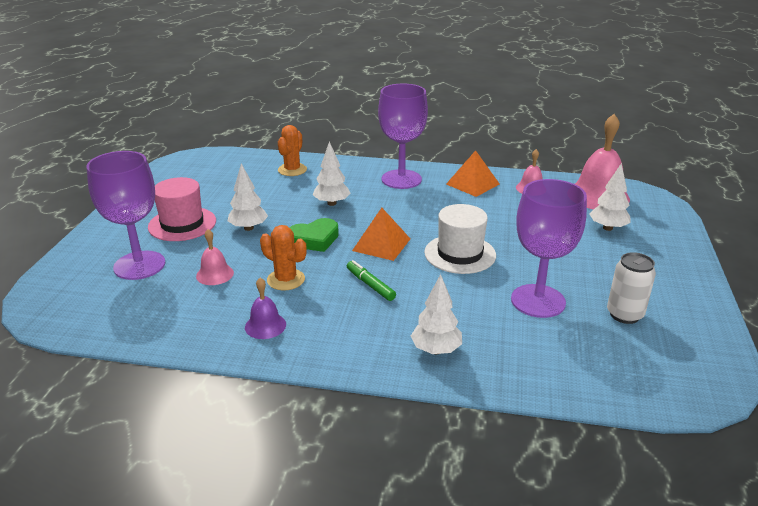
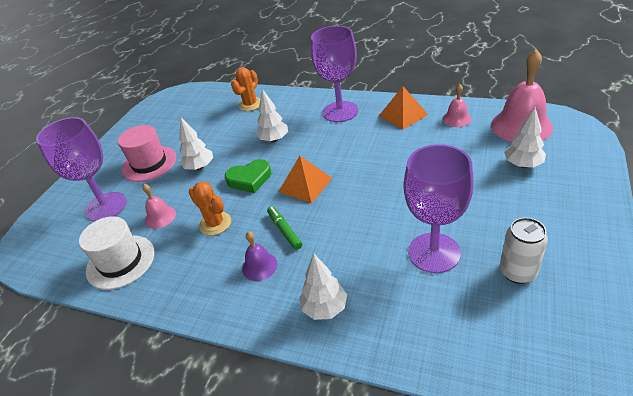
camera: 15 degrees right, 10 degrees up
purple bell [245,278,286,339] -> purple bell moved to [242,232,278,281]
white hat [424,204,496,274] -> white hat moved to [79,216,154,290]

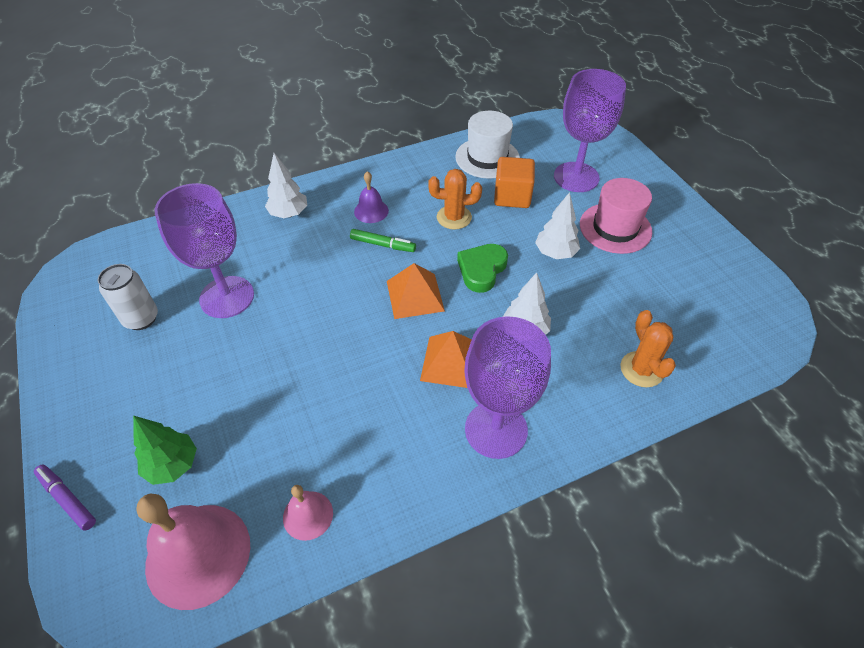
camera: 130 degrees right, 10 degrees up
pink bell [143,184,176,229] -> orange cube [494,157,535,208]
orange pyramid [379,86,428,130] -> orange pyramid moved to [420,331,472,388]
white tree [504,107,546,168] -> green tree [133,416,197,485]
none -> purple marker [34,465,96,531]

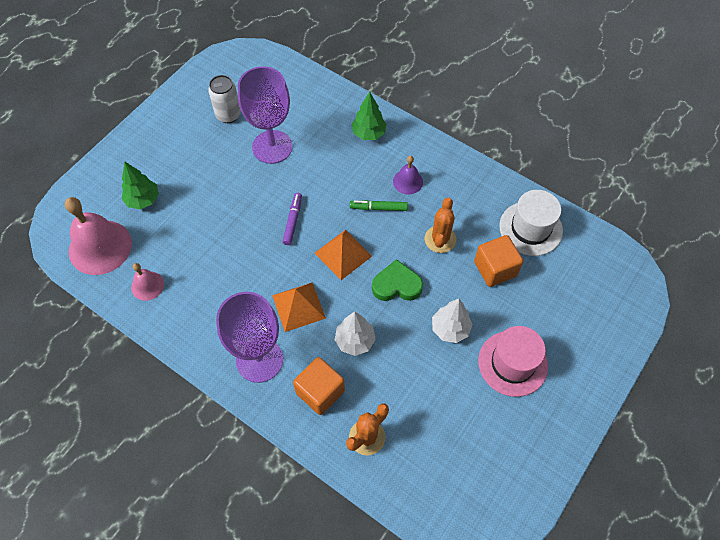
camera: 60 degrees right, 10 degrees up
purple marker [34,465,96,531] -> purple marker moved to [283,193,302,245]
white tree [265,153,307,218] -> green tree [351,92,386,140]
green marker [350,229,416,252] -> green marker turned 105 degrees clockwise [350,200,408,211]
orange cactus [428,169,482,230] -> orange cactus turned 45 degrees clockwise [425,198,456,253]
purple goblet [554,69,626,192] -> none
none -> orange cube [293,357,345,415]

